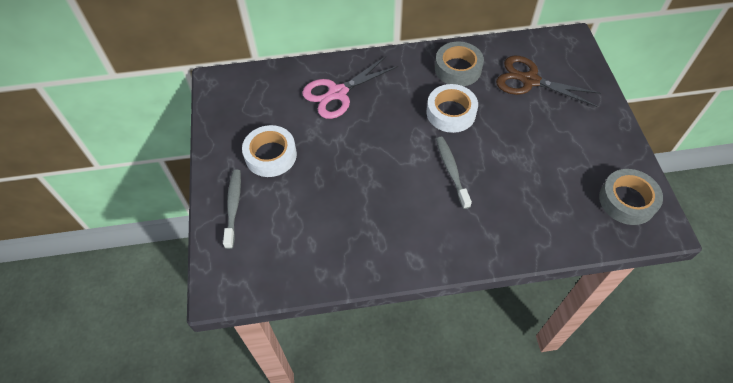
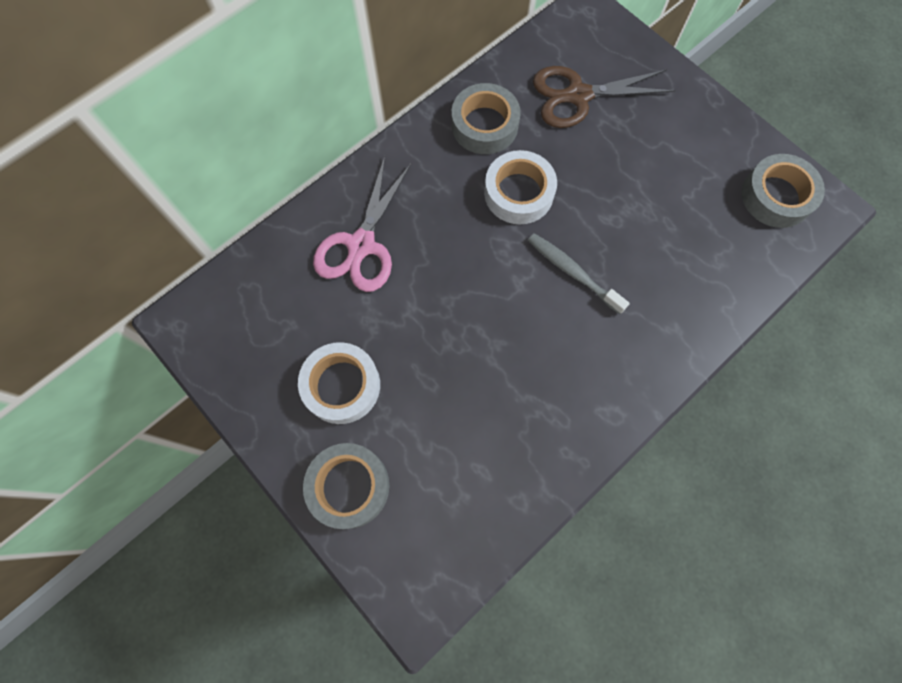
camera: 35 degrees left, 15 degrees up
grey toothbrush [223,170,241,249] -> grey tape [303,443,389,529]

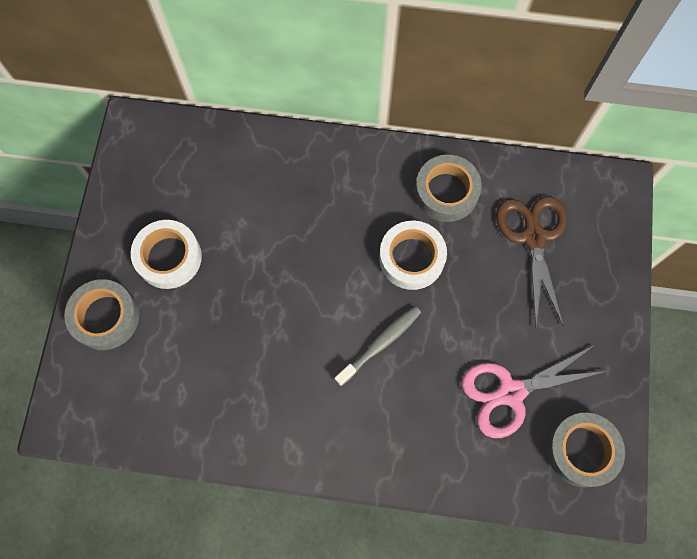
camera: 50 degrees right, 0 degrees up
pink scissors [313,156,411,292] -> pink scissors moved to [461,345,607,438]
grey toothbrush [528,233,630,314] -> grey toothbrush turned 45 degrees clockwise [335,306,421,386]
brown scissors [533,66,675,128] -> brown scissors turned 45 degrees clockwise [496,196,567,326]

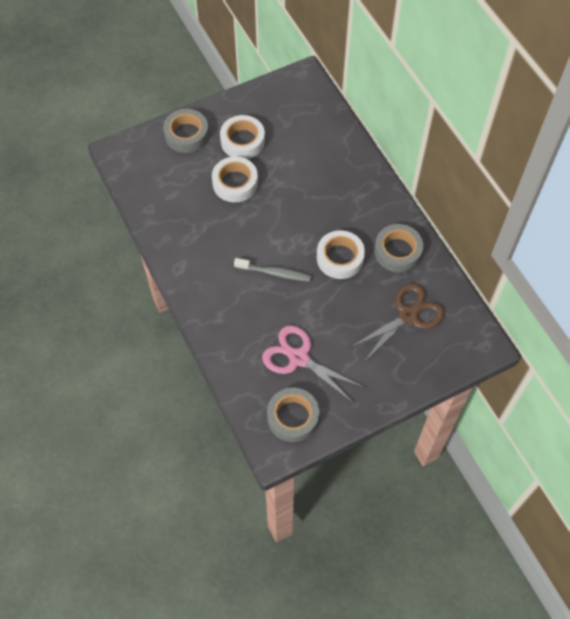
camera: 55 degrees right, 10 degrees down
none -> white tape [212,156,258,202]

